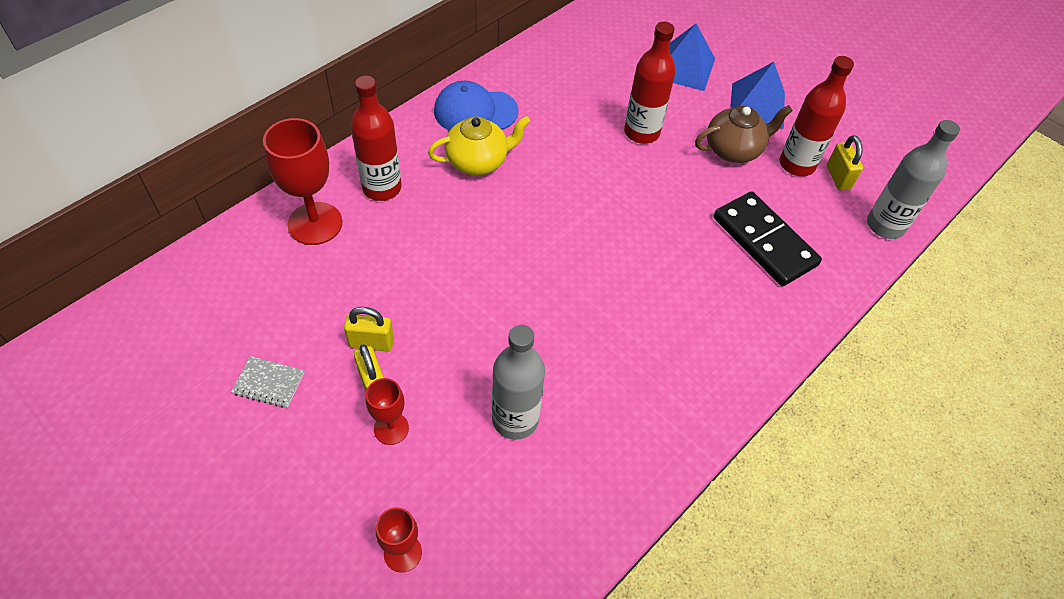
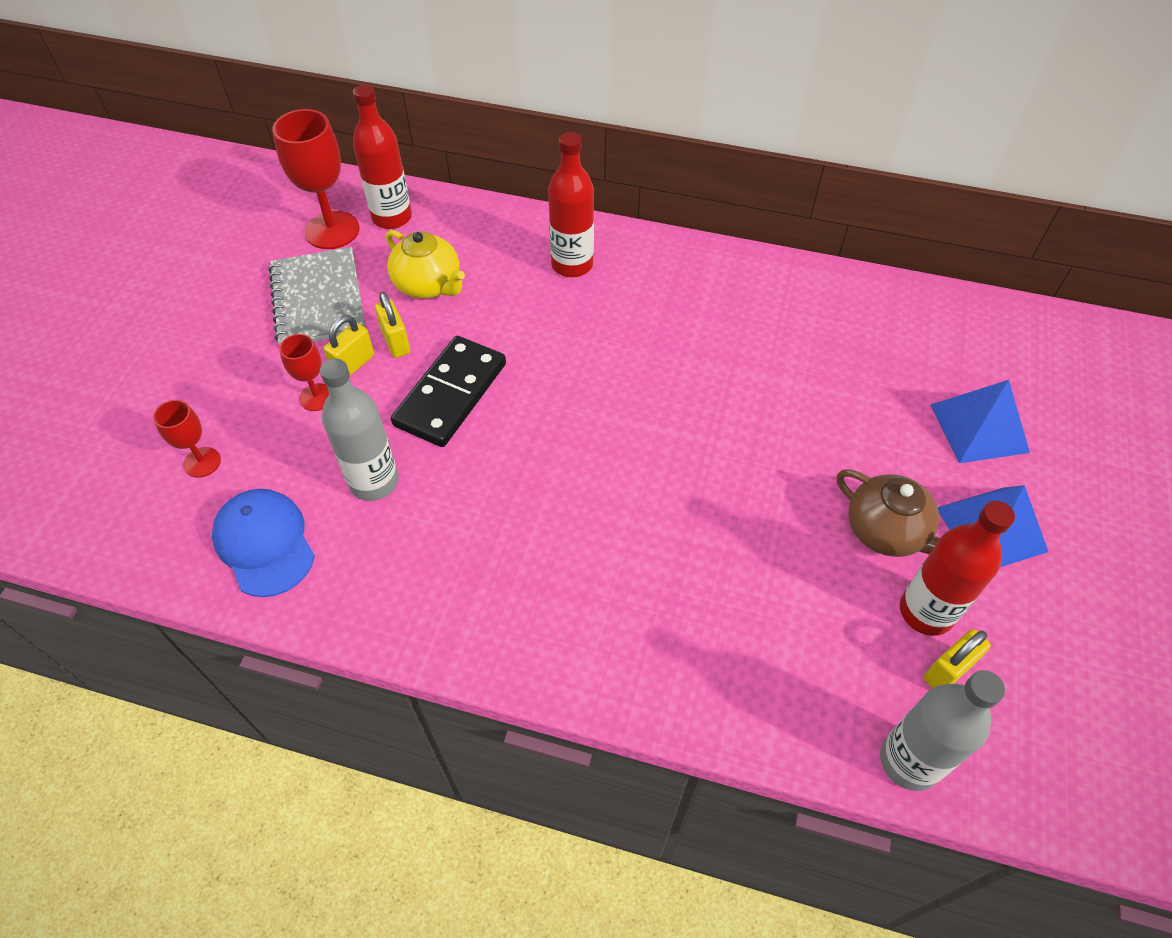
camera: 65 degrees right, 0 degrees up
grey notebook [231,356,304,408] -> grey notebook [268,247,366,344], size x2.09
red goblet [263,118,342,245] -> red goblet moved to [272,109,359,249]
yellow teapot [428,116,531,175] -> yellow teapot moved to [386,230,465,299]
blue cap [434,81,518,131] -> blue cap moved to [212,489,315,597]
red bottle [624,22,675,144] -> red bottle moved to [353,85,412,229]
black domino [714,191,822,286] -> black domino moved to [391,336,506,447]

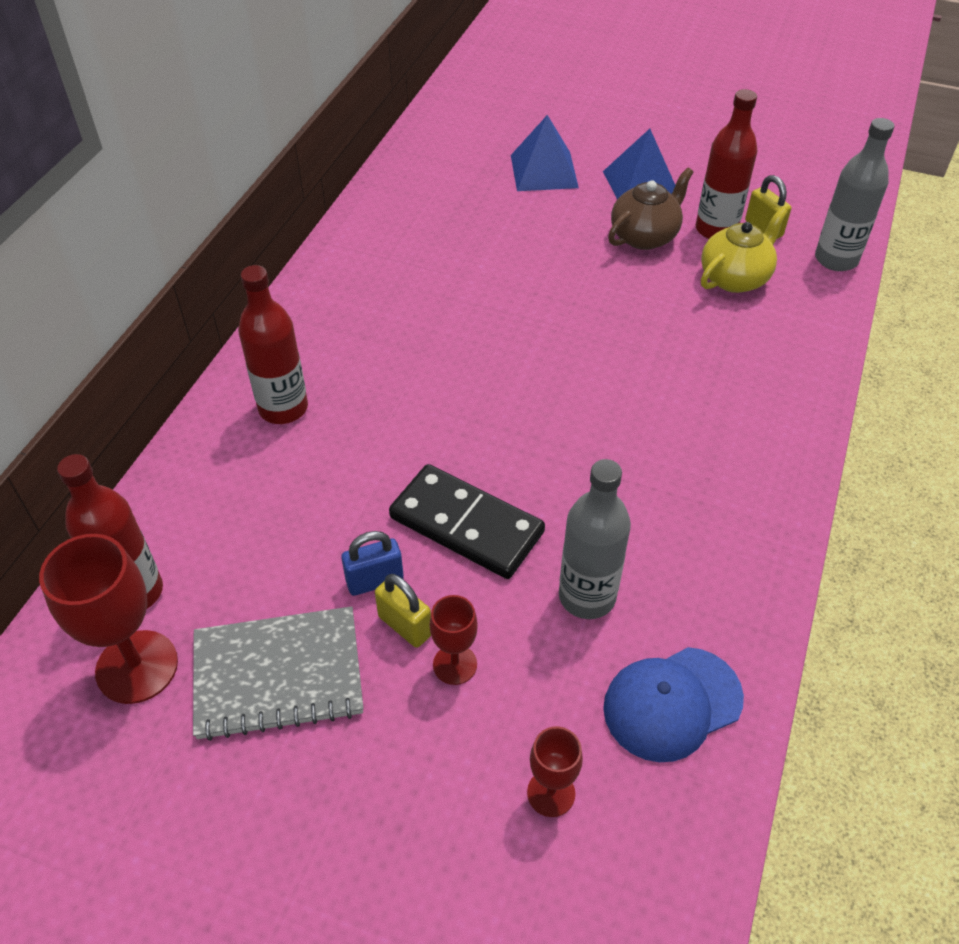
camera: 85 degrees left, 5 degrees down
yellow padlock [375,292,410,358] -> blue padlock [341,531,404,596]
yellow teapot [386,230,465,299] -> yellow teapot moved to [701,207,788,293]

